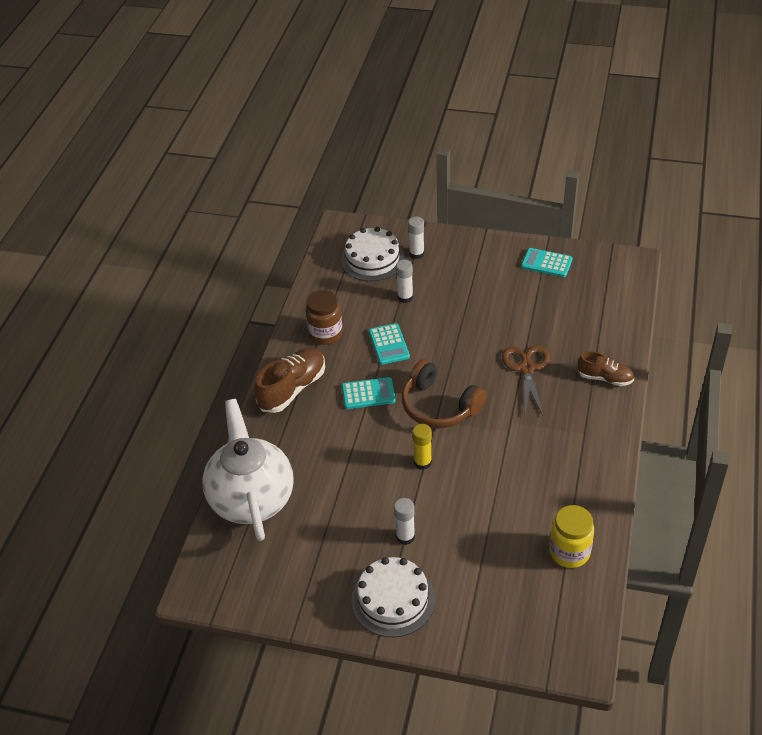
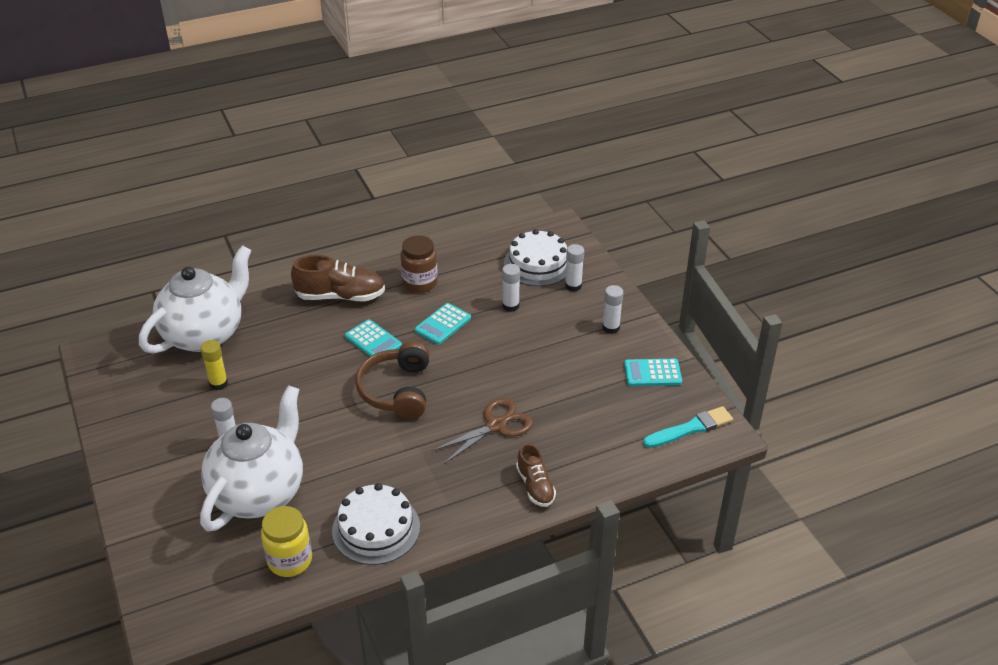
camera: 50 degrees right, 5 degrees down
white cake [351,557,435,637] -> white cake moved to [332,483,420,565]
yellow glue stick [412,424,432,470] -> yellow glue stick moved to [200,340,228,390]
turquoise calculator [521,248,573,277] -> turquoise calculator turned 75 degrees counterclockwise [624,359,682,386]
none -> white teapot [200,385,303,531]
none -> white glue stick [602,285,624,334]
none -> turquoise brush [643,406,733,448]

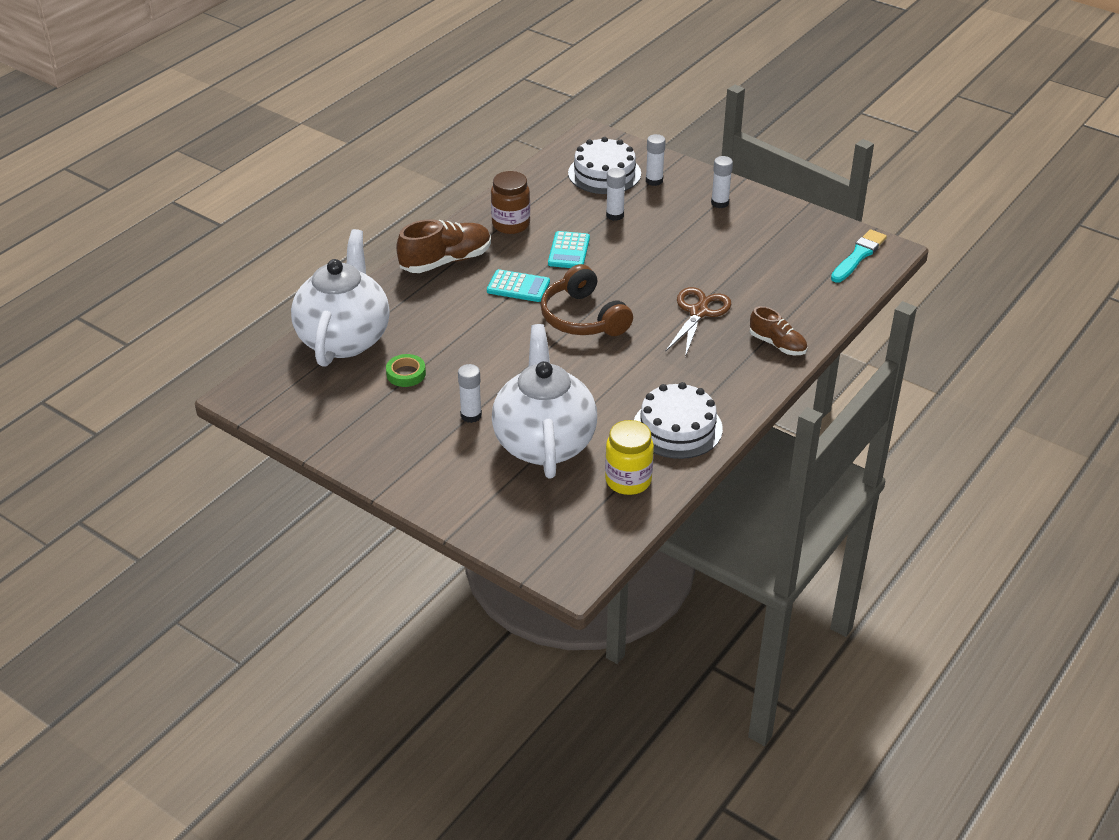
camera: 30 degrees left, 0 degrees up
yellow glue stick [200,340,228,390] -> green tape [386,354,426,387]
turquoise calculator [624,359,682,386] -> none

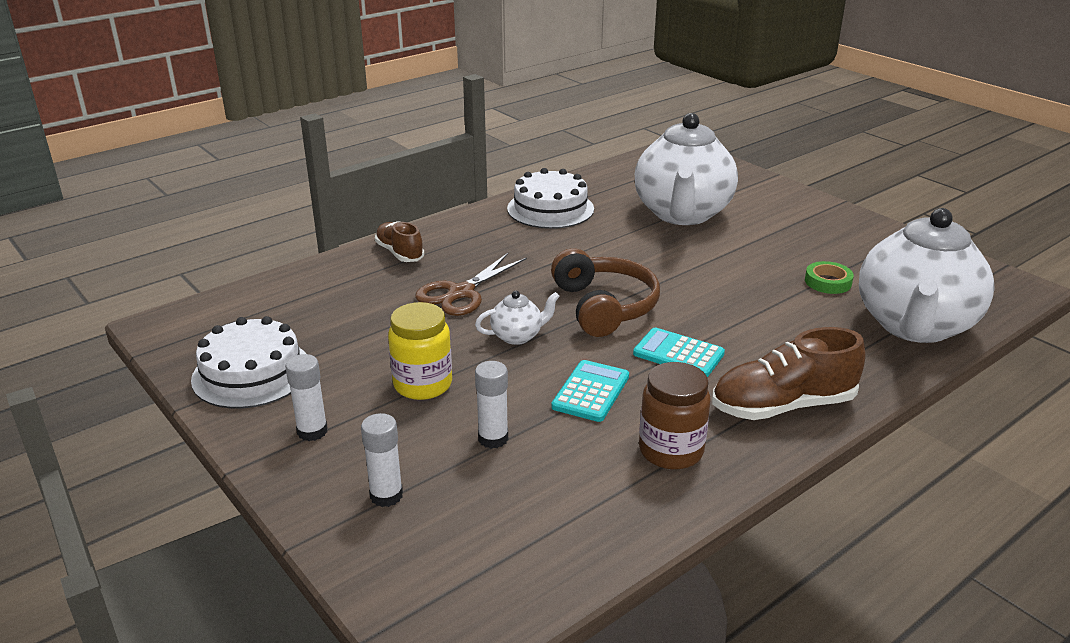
camera: 165 degrees left, 10 degrees down
white glue stick [458,364,482,423] -> none
white cake [568,137,641,194] -> white cake moved to [191,316,306,409]
yellow jar [605,420,654,495] -> yellow jar moved to [388,302,452,400]
turquoise brush [831,229,887,283] -> none
none -> white teapot [475,291,560,345]

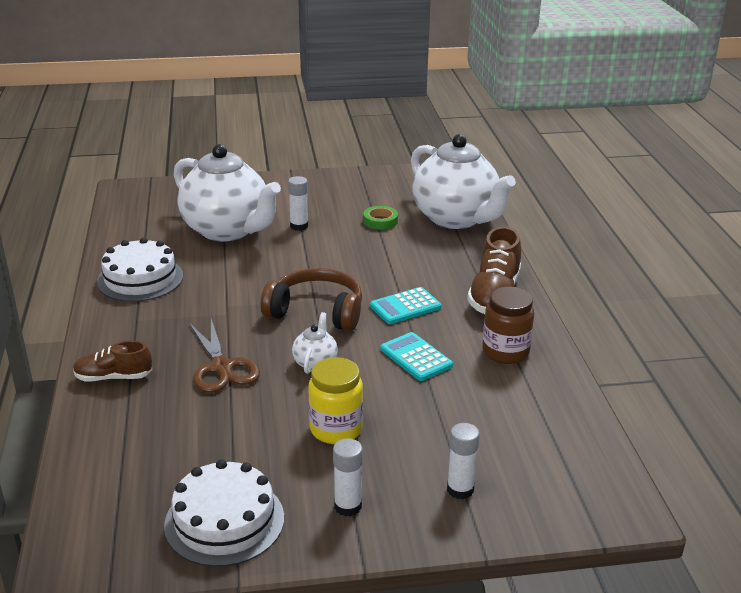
camera: 60 degrees left, 0 degrees up
white glue stick [475,361,508,449] -> white glue stick moved to [288,176,308,231]

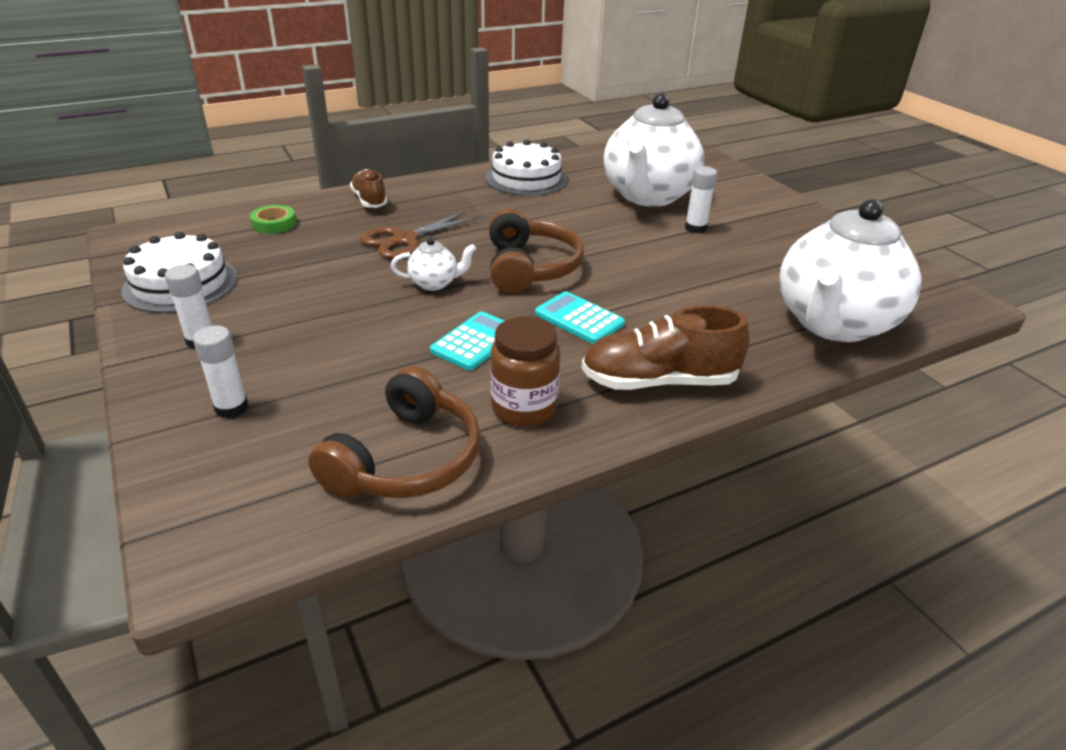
camera: 70 degrees right, 5 degrees up
yellow jar [308,357,363,444] -> none
green tape [363,206,398,230] -> green tape moved to [250,205,296,234]
none -> brown headphones [308,366,480,498]

